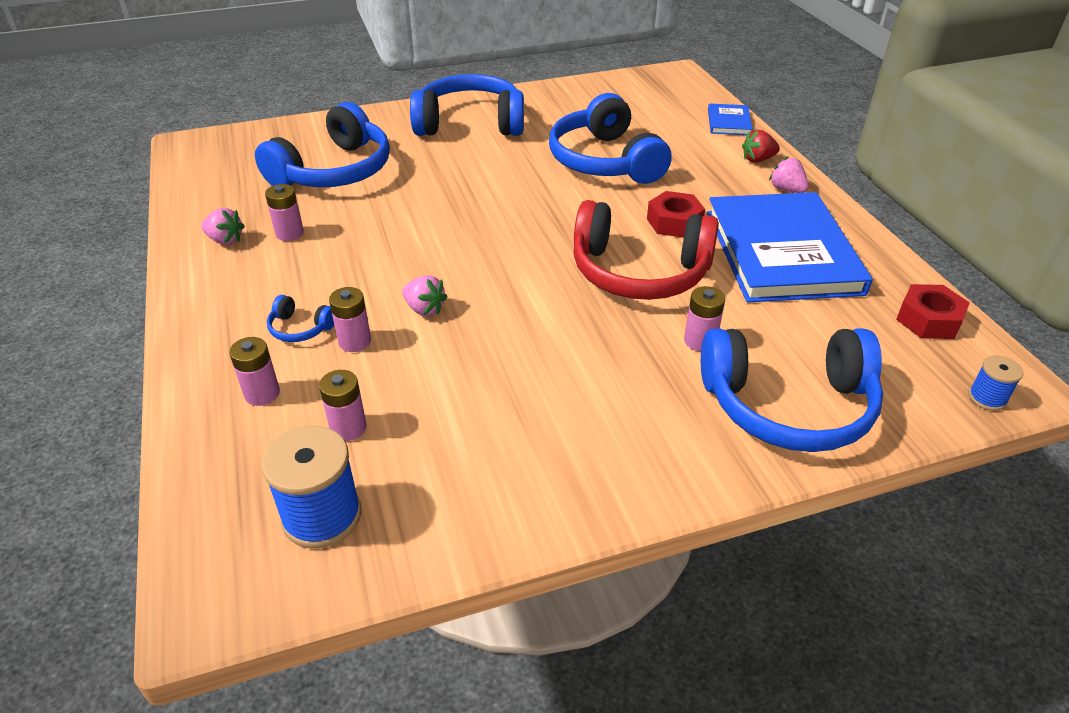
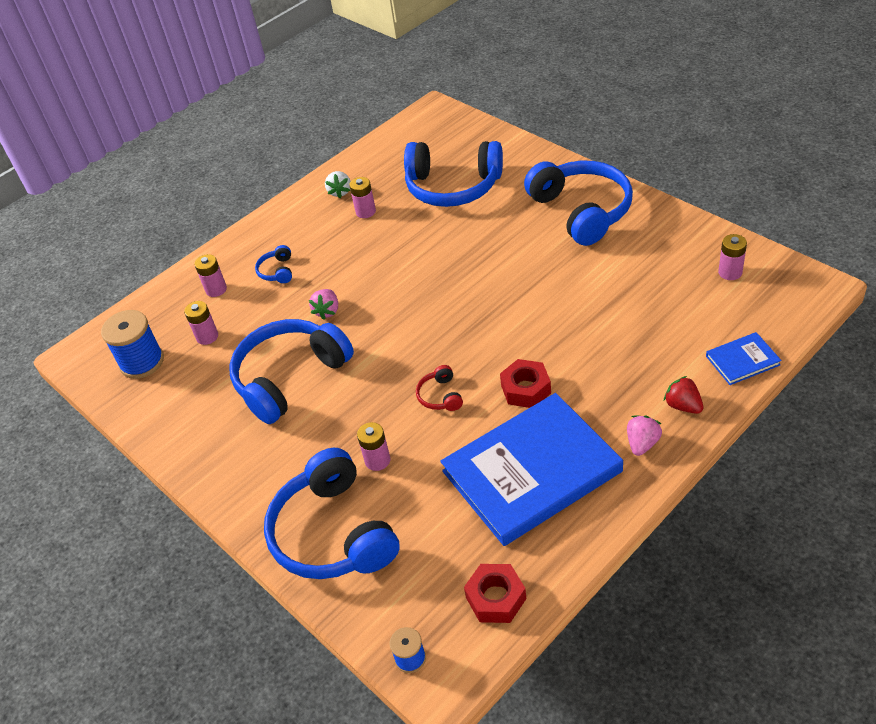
camera: 70 degrees right, 5 degrees up
pink strawberry [201,208,245,245] -> white strawberry [325,171,351,198]
pink battery [329,287,371,352] -> pink battery moved to [718,234,747,280]
blue headphones [549,93,672,184] -> blue headphones moved to [229,319,354,424]
red headphones [573,200,719,300] -> red headphones [416,365,463,411], size x0.41

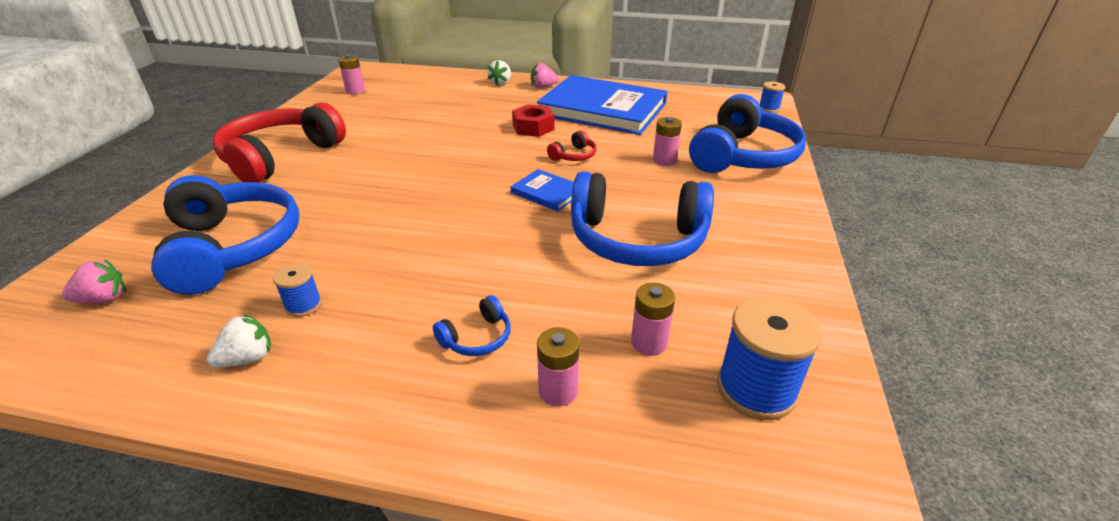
camera: 130 degrees left, 10 degrees down
pink strawberry [309,289,338,320] -> pink strawberry moved to [62,259,126,303]
pink battery [349,177,376,218] -> blue spool [273,263,322,317]
red nut [464,564,526,623] -> none
blue headphones [524,161,633,246] -> red headphones [212,102,346,183]
red strawberry [664,376,704,414] -> white strawberry [488,60,511,85]
blue book [706,332,782,385] -> blue book moved to [511,169,574,211]

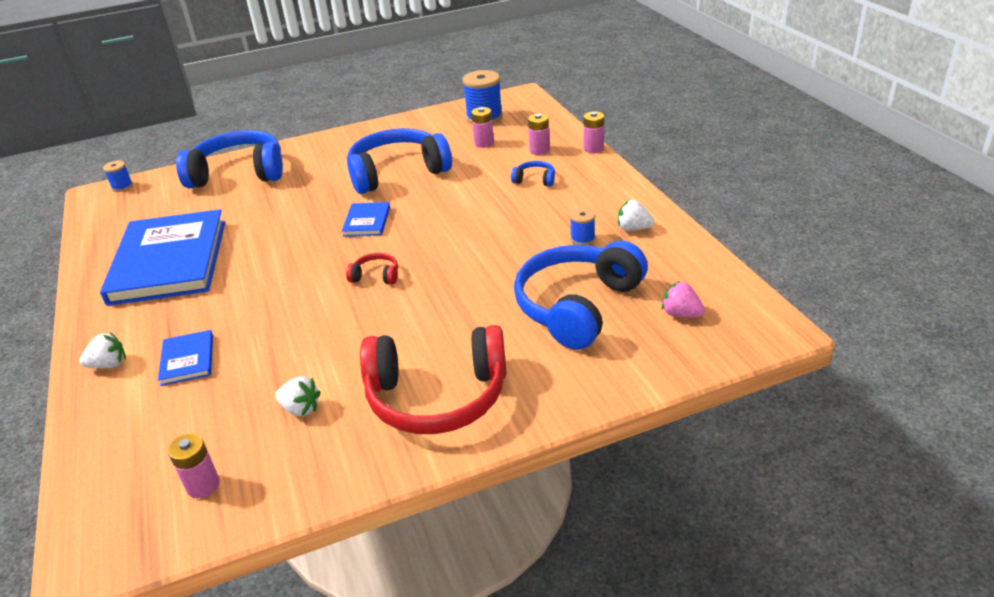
camera: 120 degrees left, 0 degrees up
red nut [512,104,555,137] -> none
pink strawberry [531,63,559,88] -> none
red headphones [547,130,596,161] -> red headphones moved to [346,253,398,285]
blue headphones [571,171,714,266] -> blue headphones turned 90 degrees counterclockwise [347,128,452,194]
pink battery [653,117,682,166] -> pink battery moved to [583,111,604,153]
none -> blue book [158,330,213,386]
none -> white strawberry [275,376,321,416]

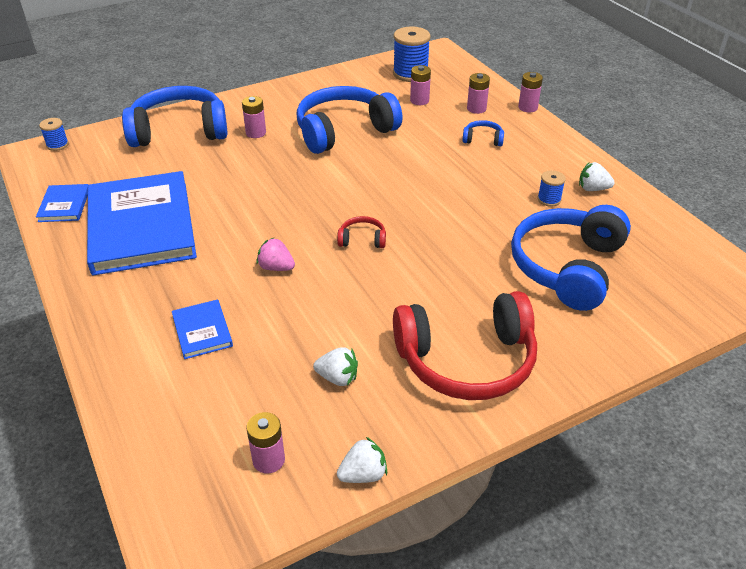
camera: 10 degrees left, 5 degrees up
white strawberry [79,332,126,368] -> white strawberry moved to [337,437,387,483]
blue book [342,202,390,237] -> blue book moved to [36,184,88,222]
pink strawberry [662,281,705,317] -> pink strawberry moved to [256,238,295,271]
none -> pink battery [242,96,266,138]

